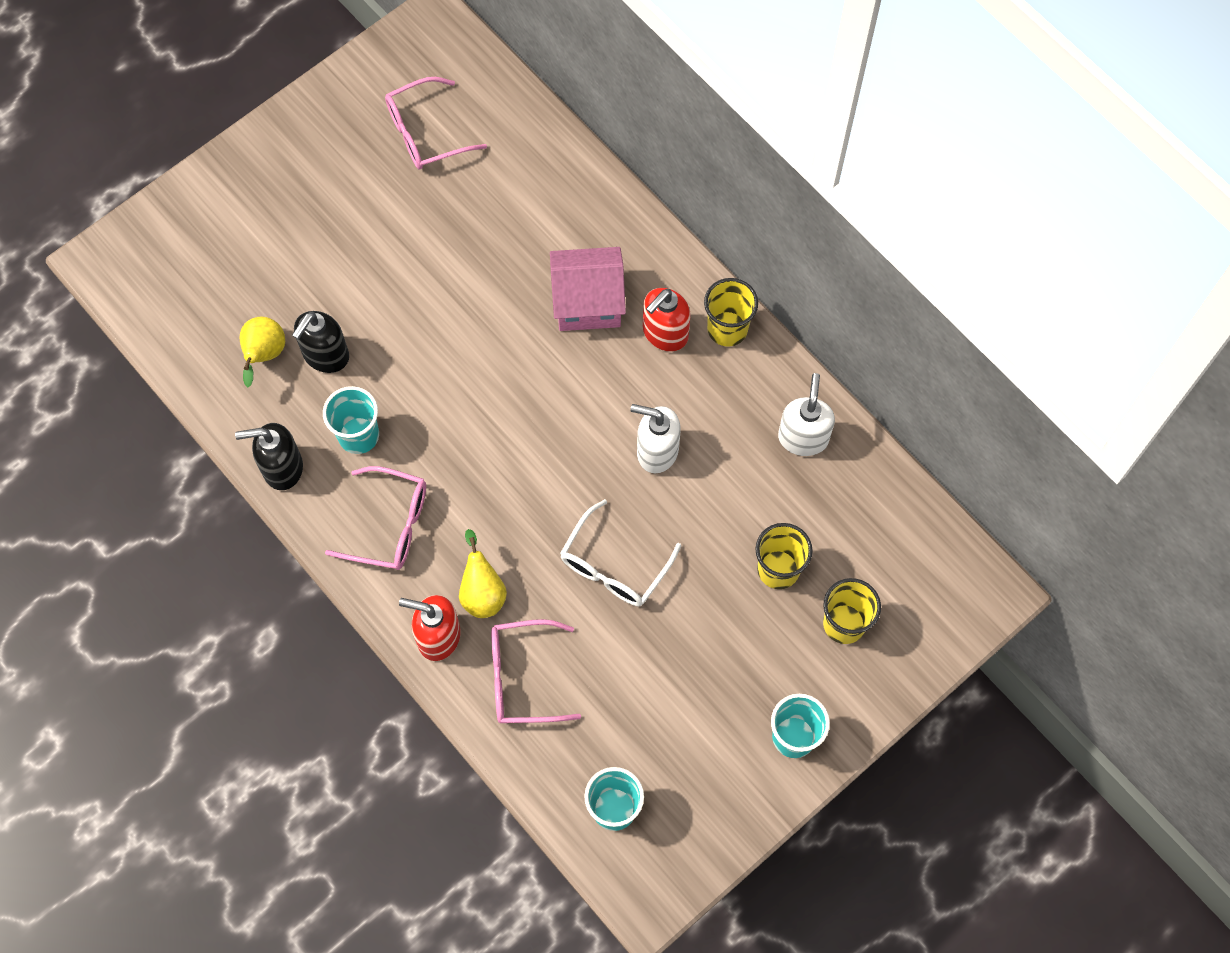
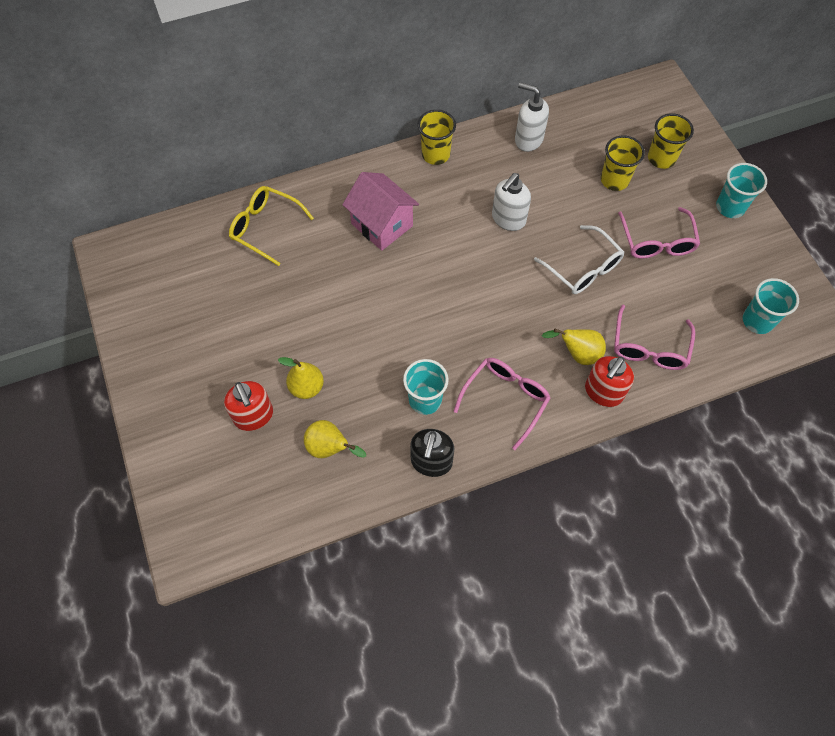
camera: 70 degrees left, 5 degrees down
black soap dispenser [292,311,349,373] -> none
pink glasses [385,77,487,169] -> pink glasses moved to [618,207,700,258]
pink house [550,247,626,331] -> pink house turned 60 degrees counterclockwise [342,172,419,251]
red soap dispenser [643,288,691,352] -> red soap dispenser moved to [224,381,273,431]
none -> yellow glasses [229,186,314,266]
none -> yellow pear [278,357,324,399]

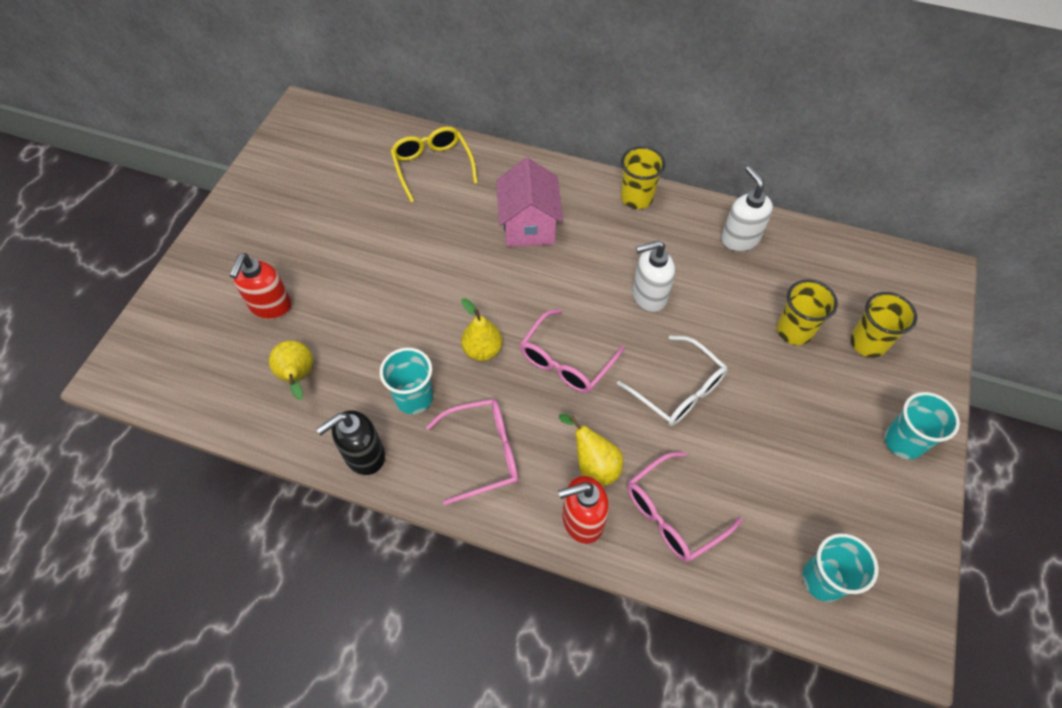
camera: 40 degrees right, 5 degrees down
yellow pear [278,357,324,399] -> yellow pear moved to [461,298,503,361]
white glasses [534,225,624,294] -> white glasses turned 45 degrees counterclockwise [617,336,728,426]
pink glasses [618,207,700,258] -> pink glasses moved to [520,309,625,393]

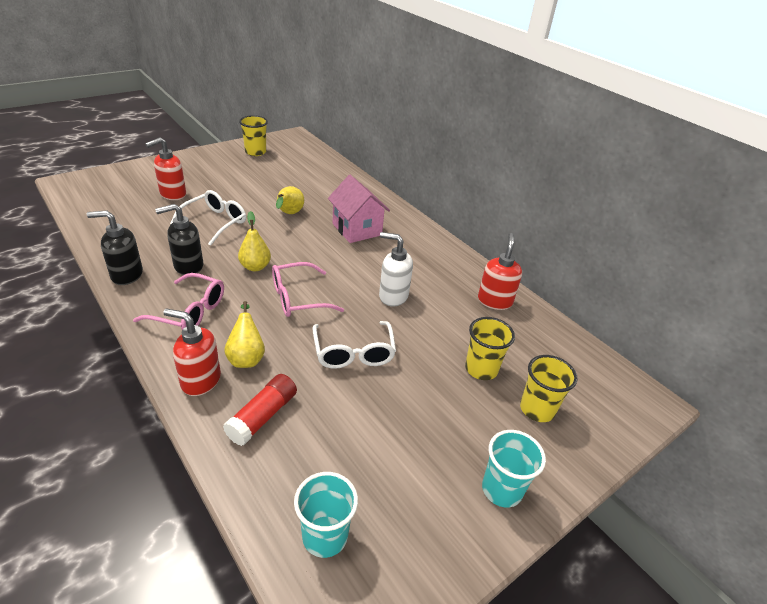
camera: 30 degrees right, 20 degrees down
yellow pear [269,340,313,400] -> yellow pear moved to [276,186,304,214]
turquoise cup [380,347,433,414] -> black soap dispenser [155,204,204,275]
yellow glasses [390,127,478,202] -> none
pink house [496,158,563,247] -> pink house turned 60 degrees counterclockwise [328,175,390,243]
yellow cup [621,146,665,209] -> yellow cup moved to [239,115,268,156]
pink glasses [627,452,743,562] -> red glue stick [223,374,297,446]
white soap dispenser [721,166,773,252] -> red soap dispenser [478,233,522,310]
none -> white glasses [170,190,246,246]

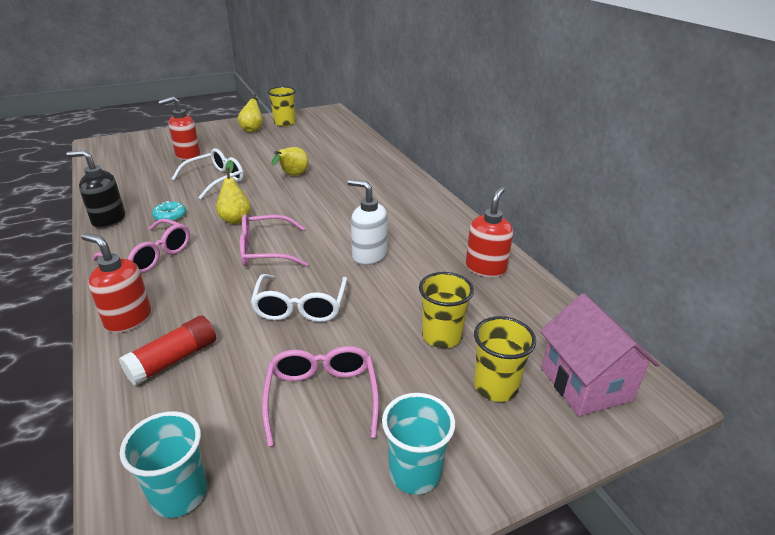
camera: 15 degrees right, 5 degrees down
black soap dispenser [155,204,204,275] -> turquoise donut [152,201,186,221]
yellow pear [224,301,265,368] -> yellow pear moved to [238,94,263,132]
pink house [328,175,390,243] -> pink house moved to [540,293,659,416]
none -> pink glasses [262,346,379,446]

